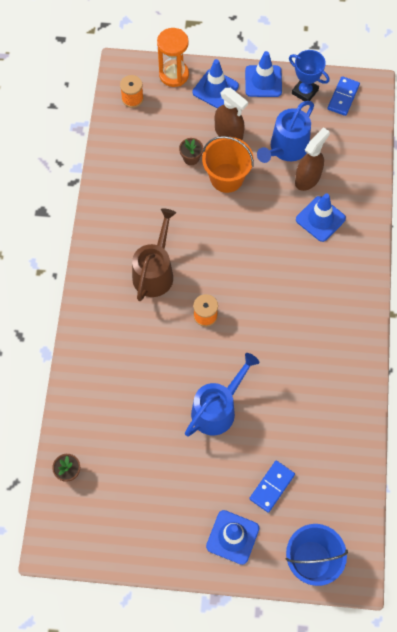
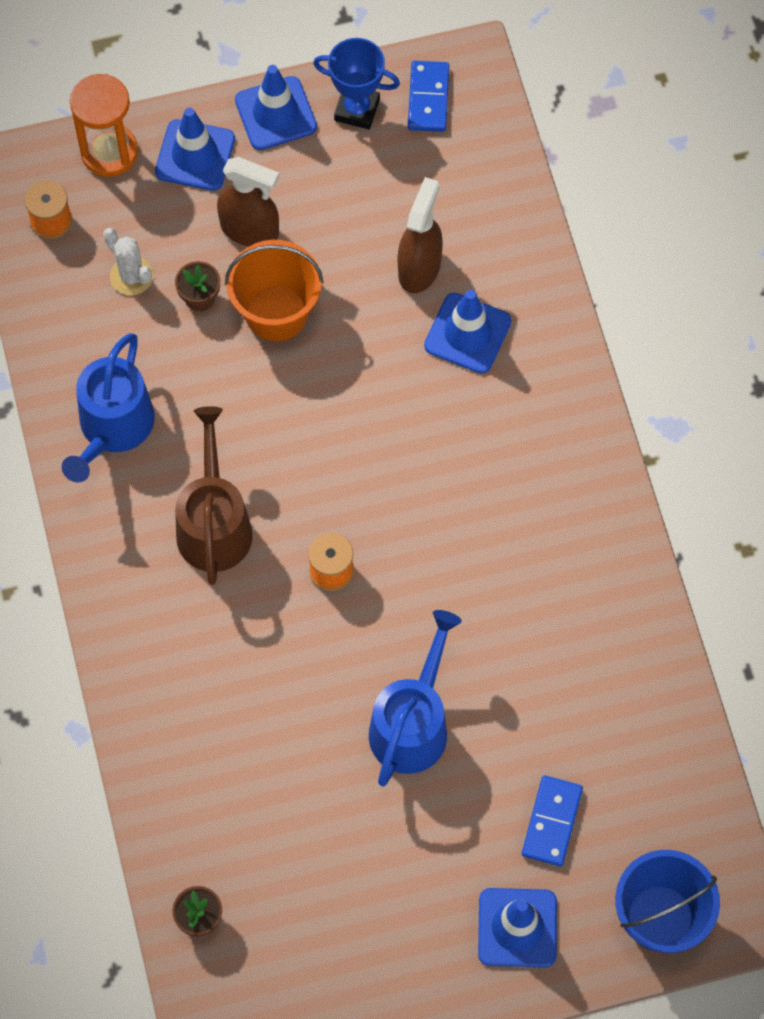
camera: 20 degrees left, 0 degrees up
blue watering can [257,101,314,163] -> blue watering can moved to [62,333,155,483]
none -> white cactus [103,228,154,295]

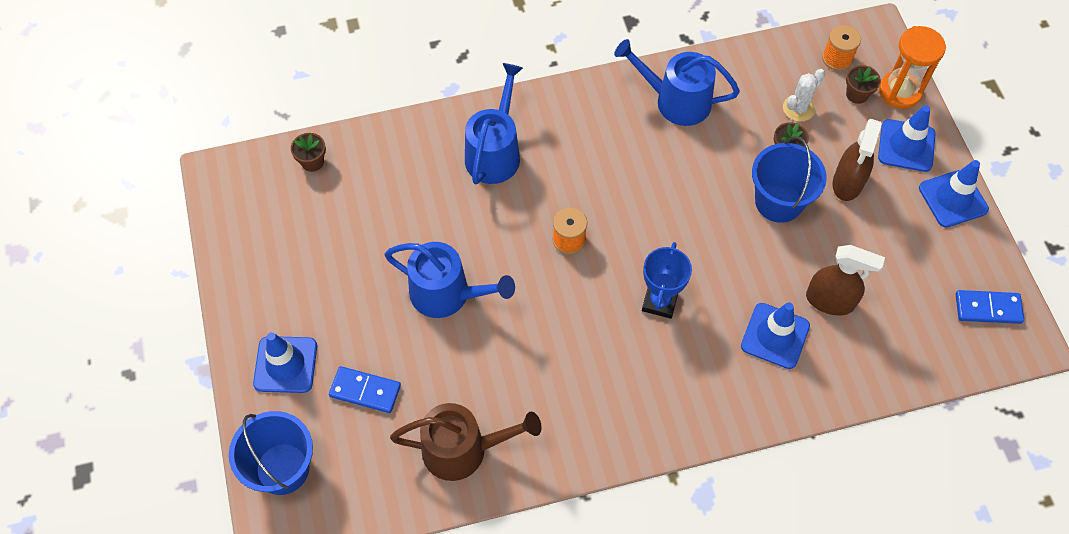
camera: 90 degrees right, 5 degrees down
brown watering can [175,406,253,585] -> brown watering can moved to [390,403,542,481]
orange bucket [225,240,323,341] -> blue bucket [752,136,827,223]
blue trophy [313,38,400,129] -> blue trophy moved to [642,242,692,319]
none -> blue watering can [465,63,523,184]
none -> brown flower pot [846,65,881,104]

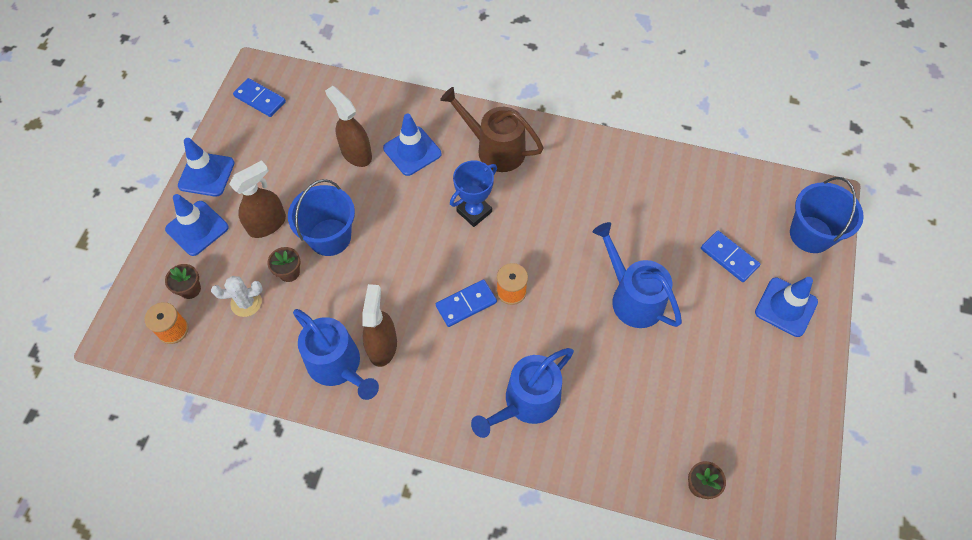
camera: 150 degrees left, 0 degrees up
brown watering can [390,403,542,481] -> brown watering can moved to [440,87,544,172]
orange hourglass [879,26,946,109] -> none
none -> brown spray bottle [362,284,397,367]
none -> blue domino [436,279,497,327]

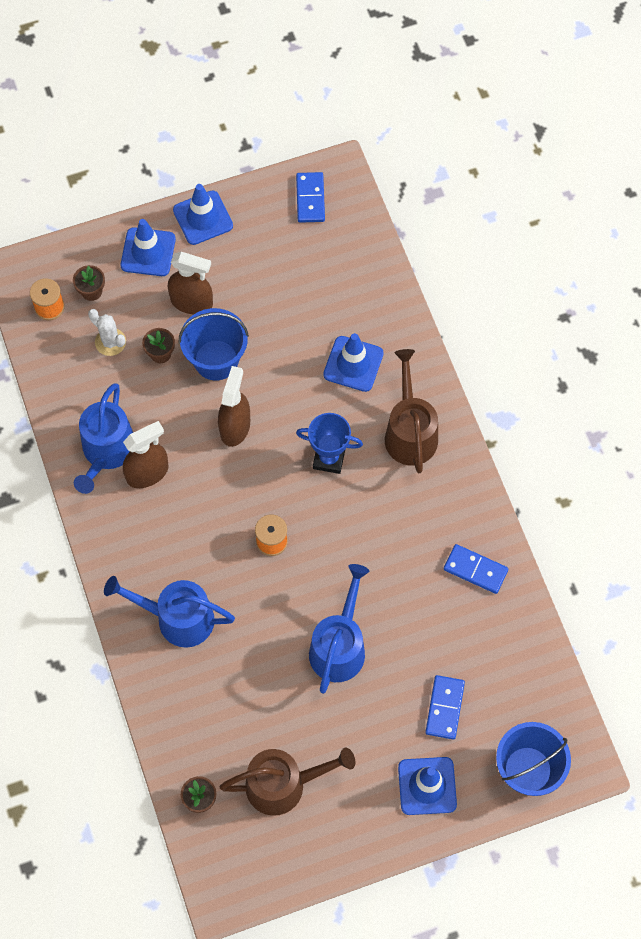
camera: 55 degrees right, 5 degrees up
brown spray bottle [325,86,372,167] -> brown spray bottle moved to [218,366,250,447]
blue domino [436,279,497,327] -> blue domino moved to [444,544,508,594]
none -> brown watering can [220,748,355,816]

